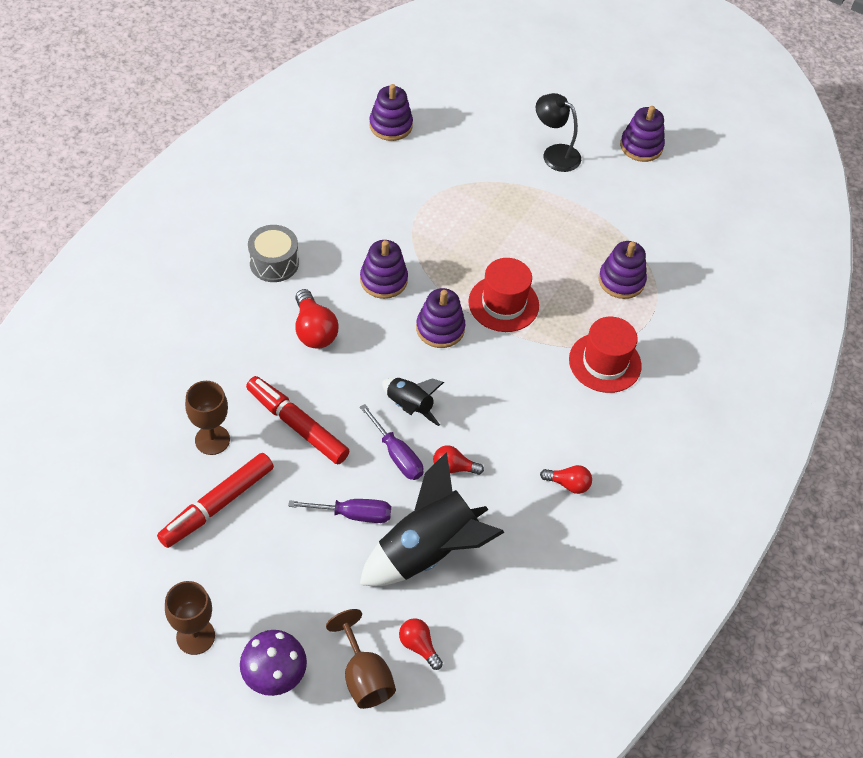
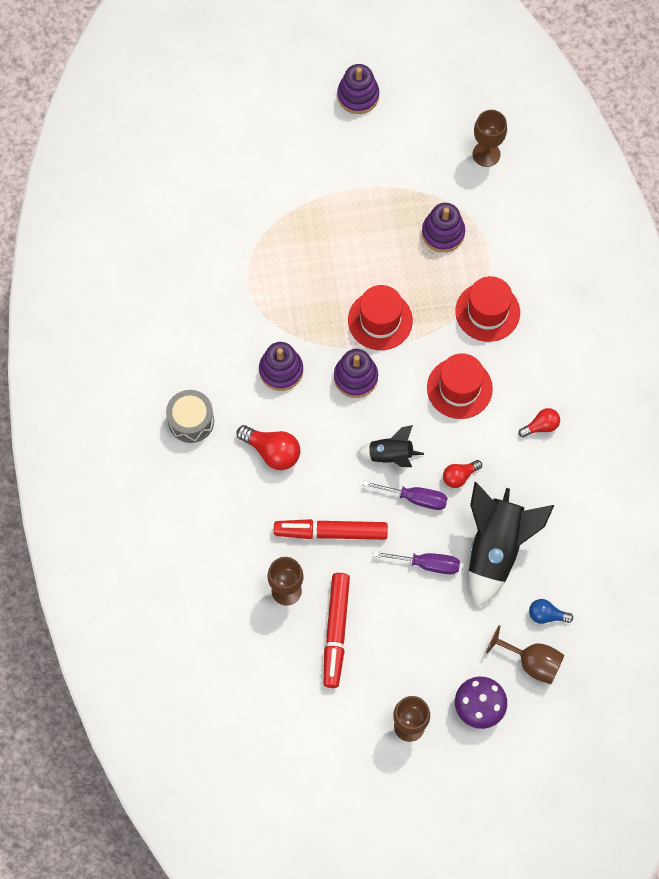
camera: 35 degrees left, 15 degrees up
purple screwdriver [288,499,391,523] -> purple screwdriver turned 45 degrees clockwise [373,551,460,574]
purple stacking toy [369,84,413,141] -> none
red light bulb [399,618,443,670] -> blue light bulb [529,599,573,624]
black lamp [536,93,581,172] -> none
none -> red hat [427,353,493,419]
none -> brown goblet [472,110,507,167]

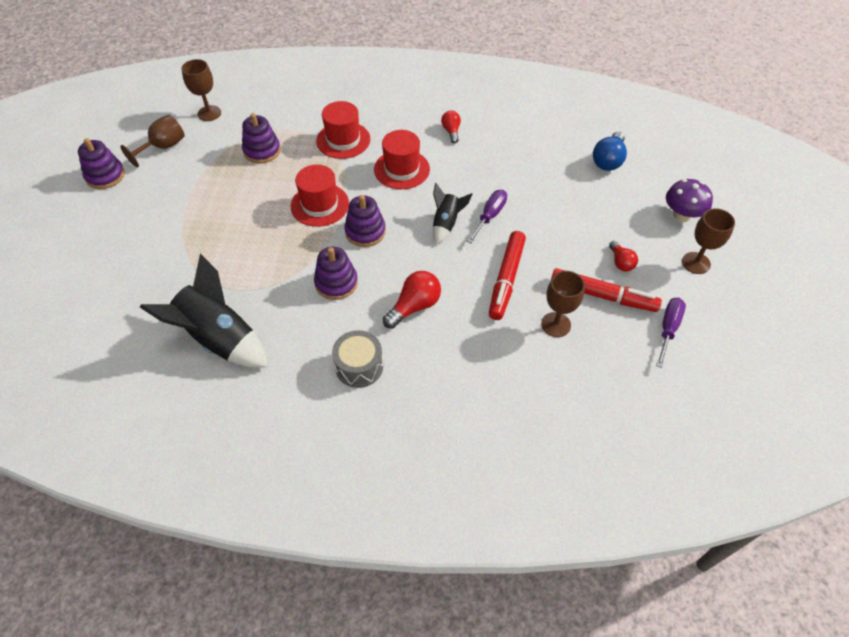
camera: 75 degrees left, 15 degrees down
purple screwdriver [373,551,460,574] -> purple screwdriver moved to [656,298,686,368]
red light bulb [443,460,482,488] -> red light bulb moved to [609,241,638,271]
black rocket [469,482,554,608] -> black rocket moved to [140,254,268,368]
brown goblet [486,625,564,684] -> brown goblet moved to [120,115,185,167]
blue light bulb [529,599,573,624] -> blue light bulb [593,132,627,171], size x1.61

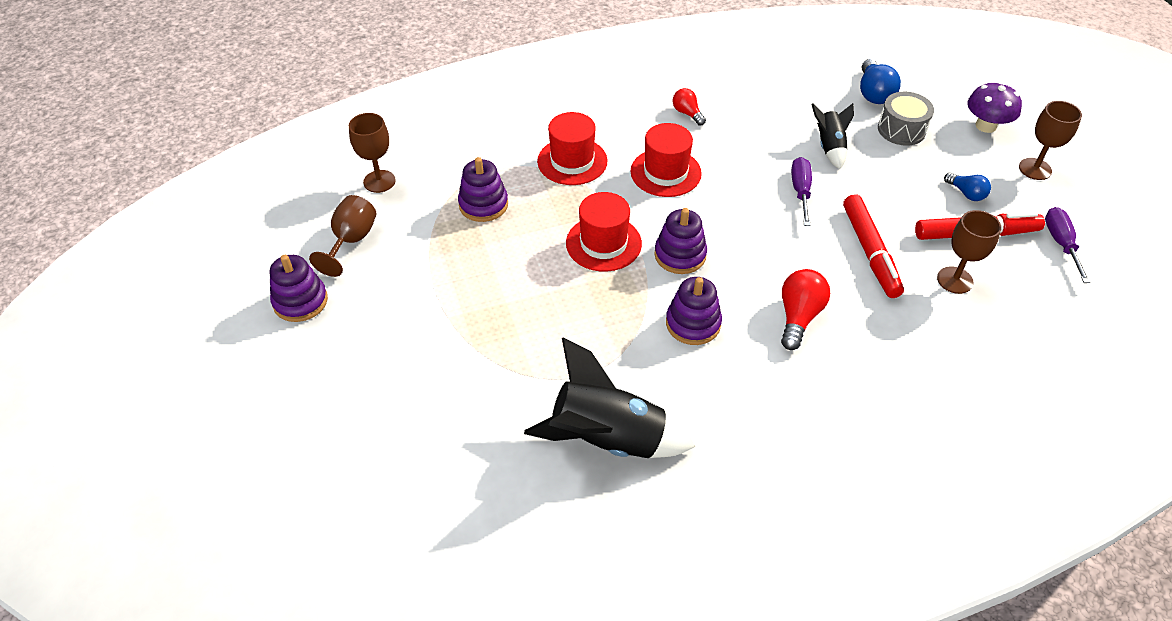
camera: 25 degrees left, 5 degrees down
grey drum [332,330,383,388] -> grey drum moved to [878,92,934,146]
black rocket [433,183,472,244] -> black rocket moved to [811,103,854,169]
red light bulb [609,241,638,271] -> blue light bulb [944,173,991,201]

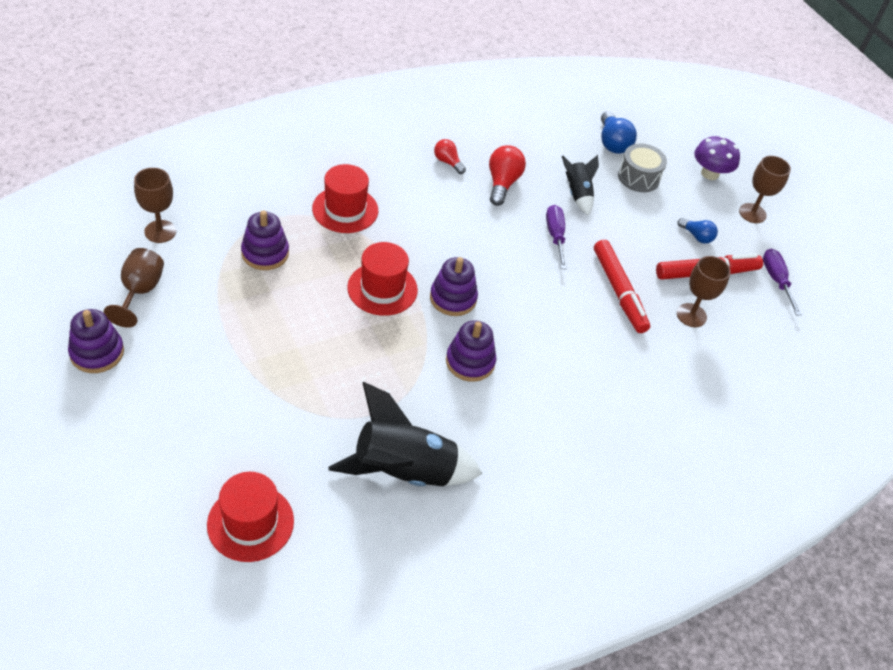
camera: 15 degrees left, 0 degrees up
red hat [630,123,702,197] -> red hat moved to [207,472,294,562]
red light bulb [781,269,830,350] -> red light bulb moved to [489,145,526,206]

